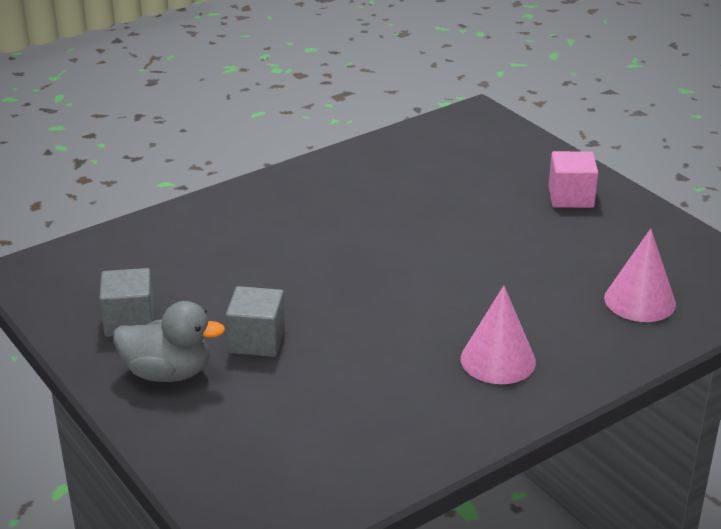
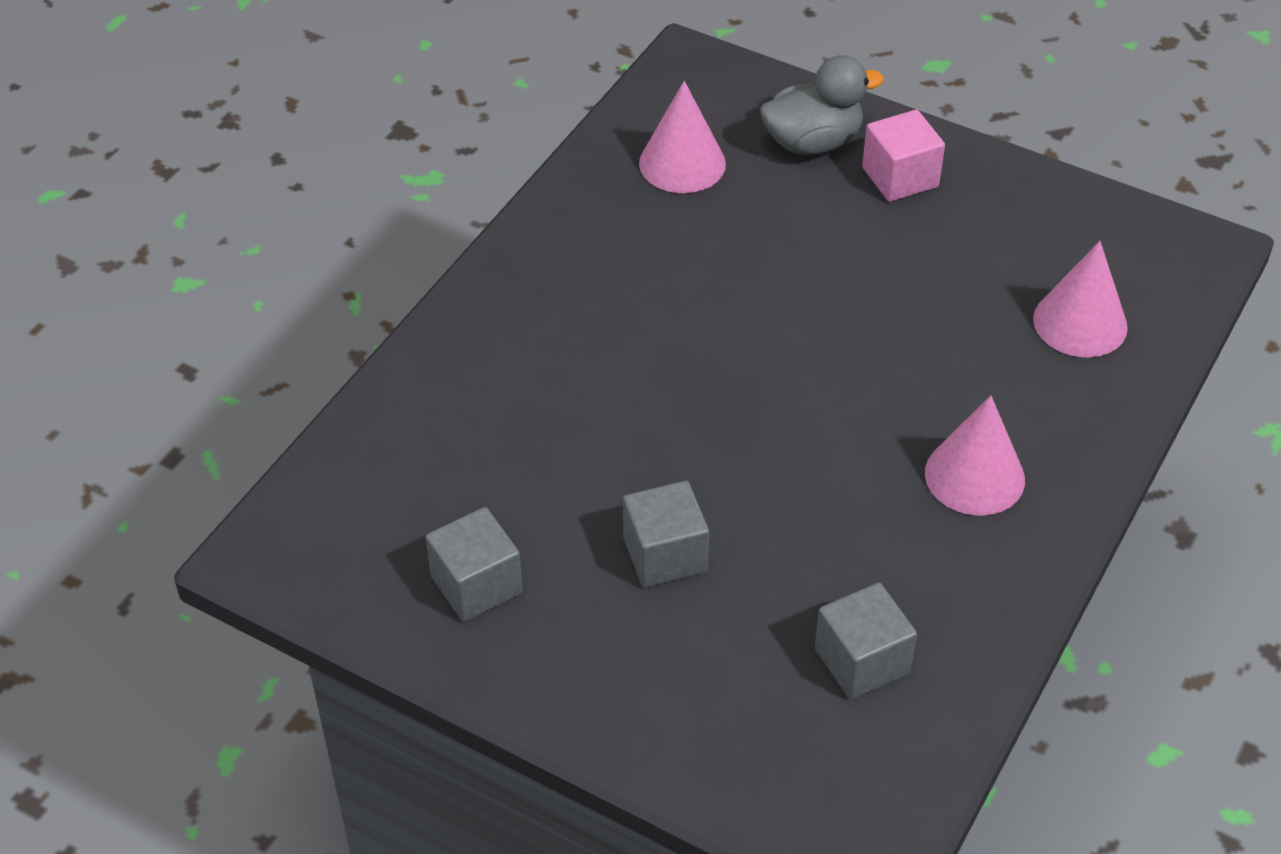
camera: 25 degrees left, 15 degrees up
grey duck [113,301,225,382] -> grey duck moved to [760,55,884,155]
none -> pink cone [639,81,726,193]
none -> grey cube [815,582,917,700]

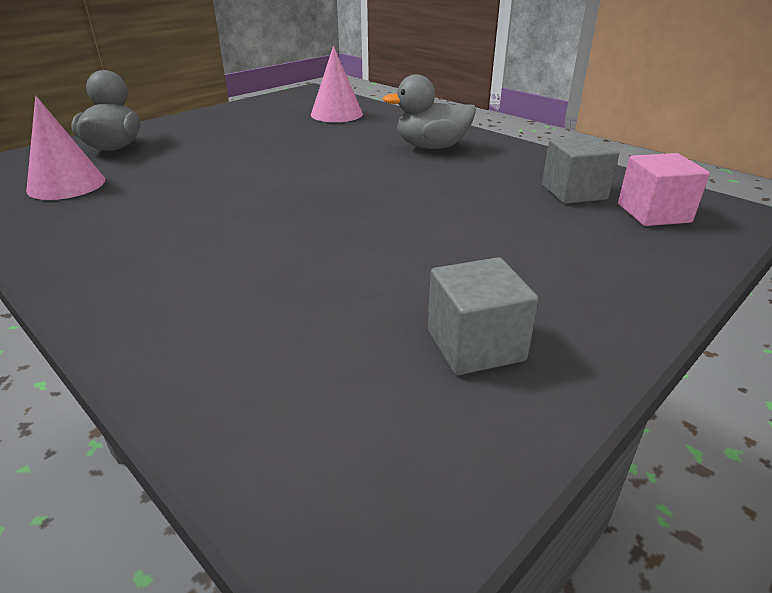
camera: 75 degrees left, 15 degrees down
grey cube [623,481,709,588] -> none
pink cube [862,110,945,202] -> pink cube moved to [618,153,710,226]
pink cone [925,395,1025,516] -> grey duck [383,75,476,149]

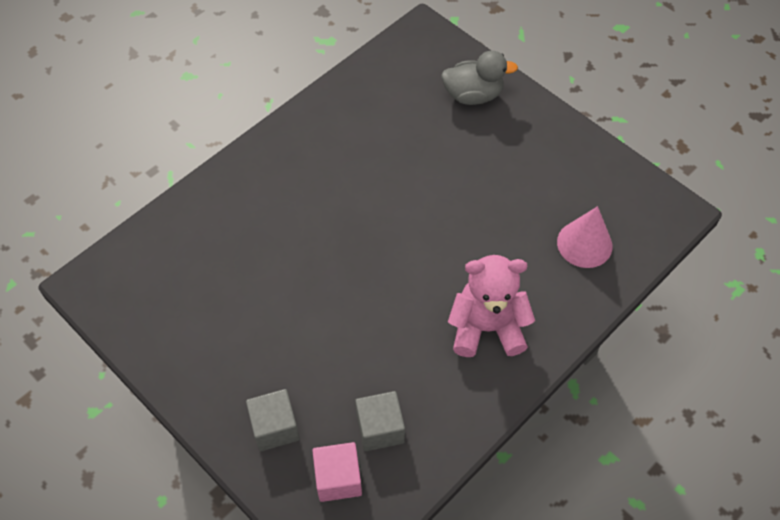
camera: 90 degrees right, 25 degrees up
pink cone [26,96,105,200] -> none
grey duck [383,75,476,149] -> pink teddy bear [448,255,535,357]
grey cube [428,257,539,375] -> grey cube moved to [246,389,300,451]

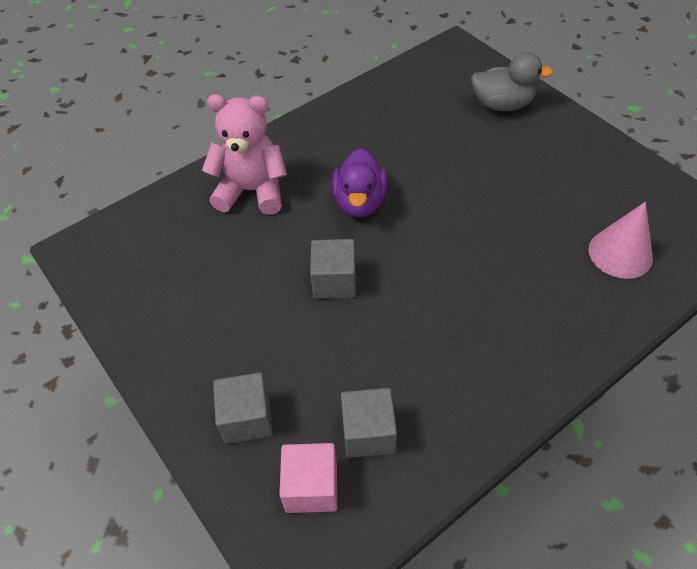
camera: 10 degrees right, 5 degrees down
pink teddy bear [448,255,535,357] -> pink teddy bear moved to [202,94,287,215]
none -> grey cube [310,239,356,298]
none -> purple duck [332,148,388,217]

